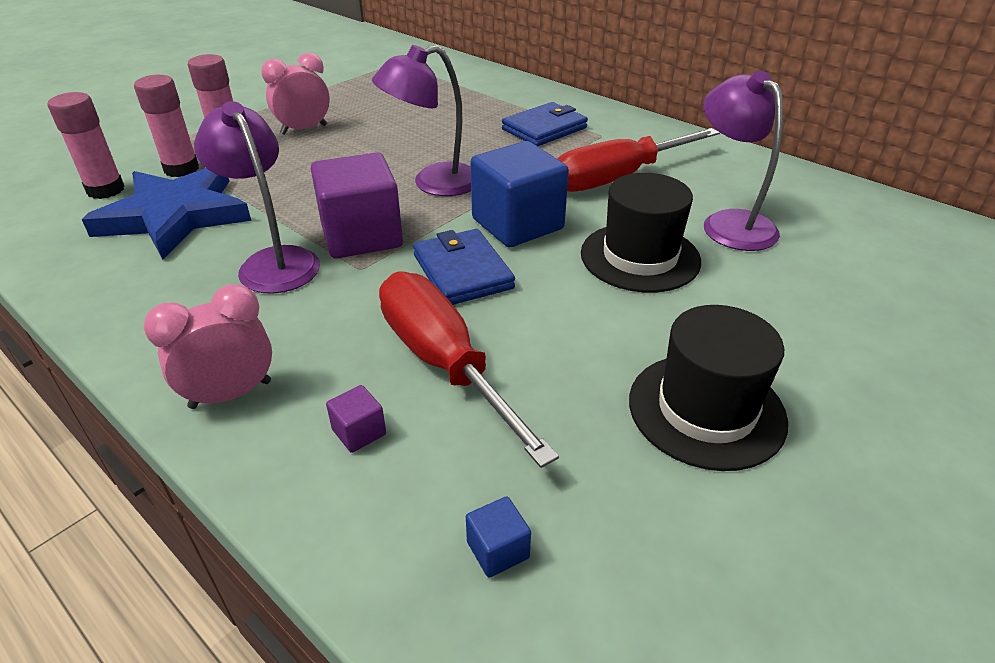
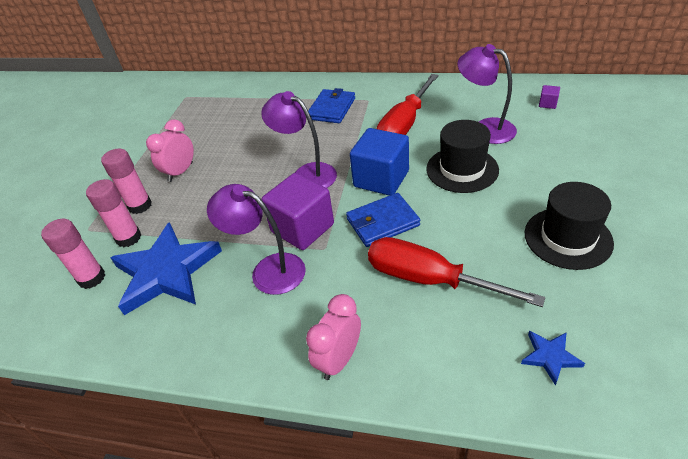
camera: 25 degrees left, 5 degrees up
purple cube [326,385,386,453] -> purple cube moved to [539,85,560,109]
purple lamp [372,45,471,196] -> purple lamp turned 90 degrees clockwise [261,91,337,188]
blue wallet [413,229,515,305] -> blue wallet turned 60 degrees counterclockwise [346,193,420,247]
blue cube [466,496,531,578] -> blue star [521,331,585,386]

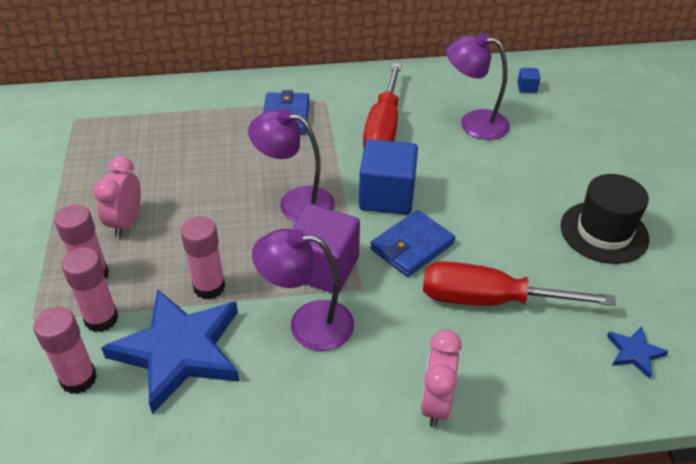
camera: 25 degrees left, 0 degrees up
black hat [426,120,499,193] -> none
purple cube [539,85,560,109] -> blue cube [517,68,541,93]
none -> pink glue stick [181,216,225,299]

